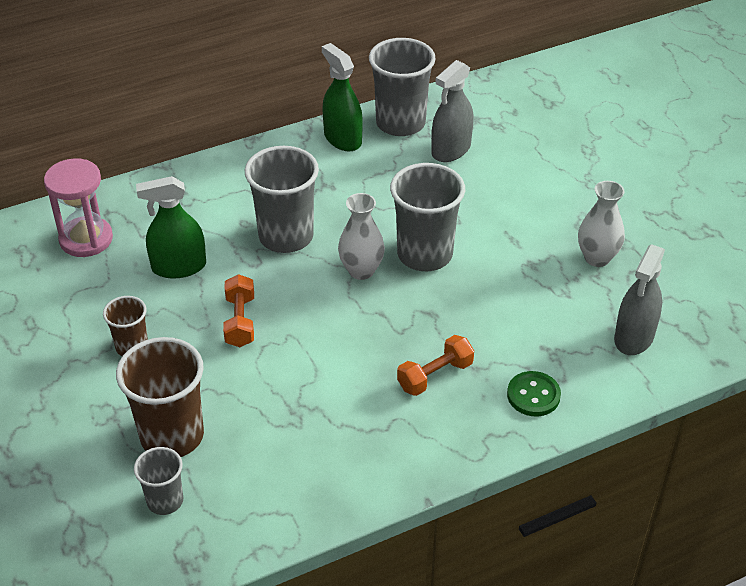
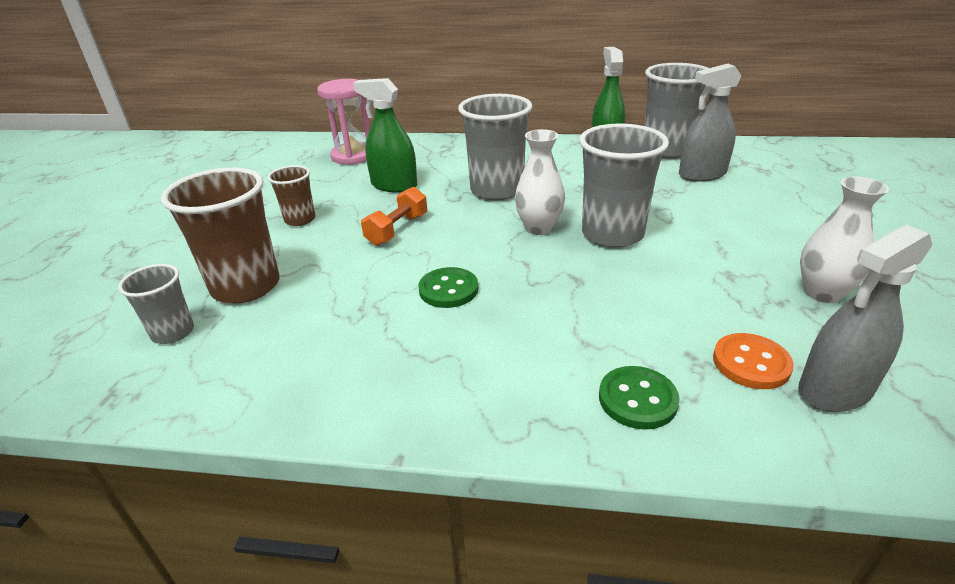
camera: 35 degrees right, 10 degrees down
orange dumbbell [397,335,474,396] -> none
none -> green button [418,267,478,308]
none -> orange button [713,333,794,389]

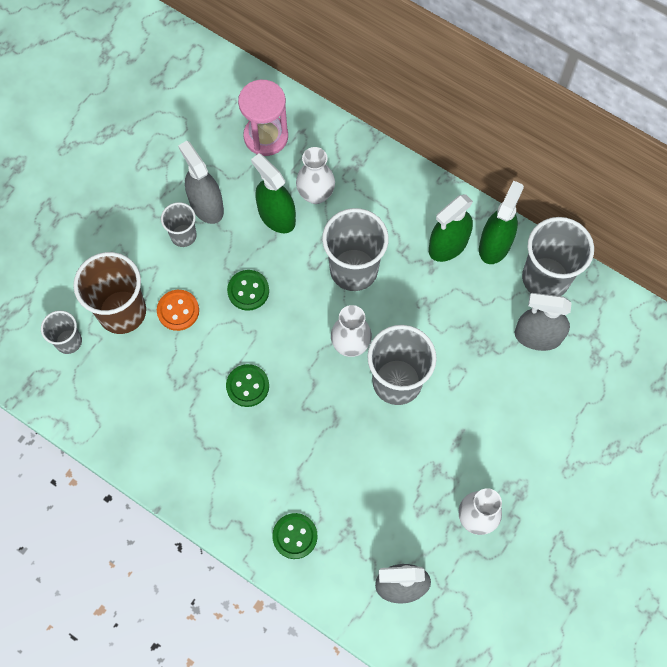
camera: 25 degrees right, 35 degrees up
brown cup [267,165,315,226] -> grey cup [161,202,197,247]
orange dumbbell [361,187,427,246] -> green button [227,270,269,311]
orange button [713,333,794,389] -> orange button moved to [157,290,199,331]
none -> grey spray bottle [178,141,224,224]
none -> white vase [296,147,335,204]
none -> green spray bottle [429,194,473,262]

